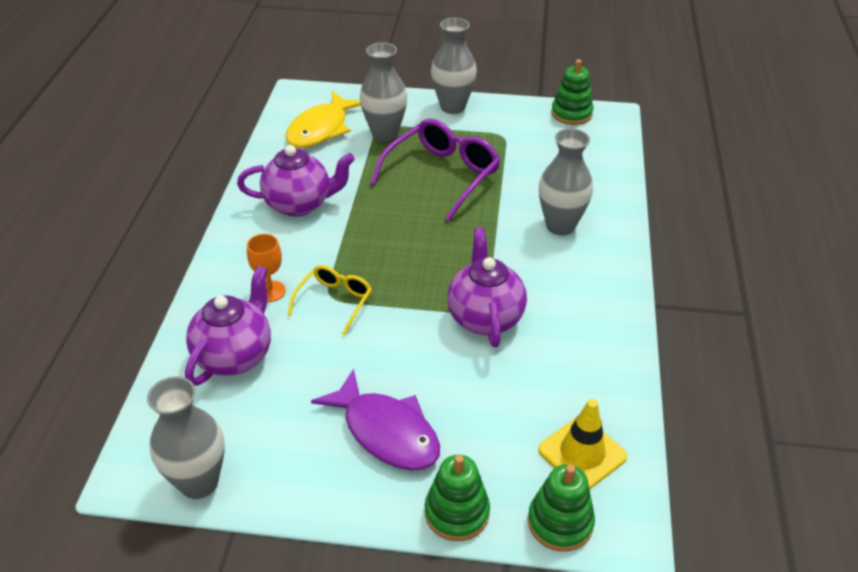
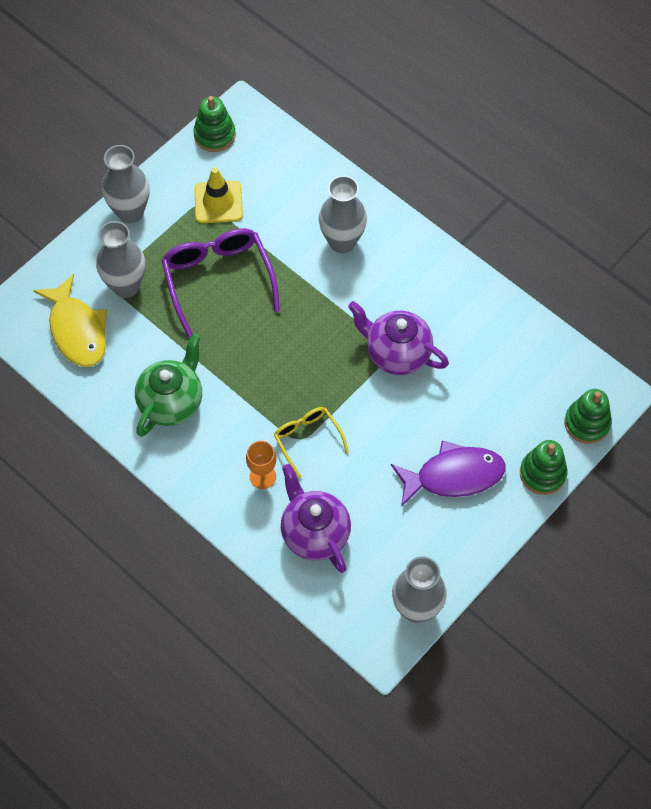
camera: 55 degrees left, 20 degrees up
purple teapot [237,145,355,217] -> green teapot [135,333,202,437]
yellow traffic cone [538,399,627,489] -> yellow traffic cone moved to [194,167,243,223]

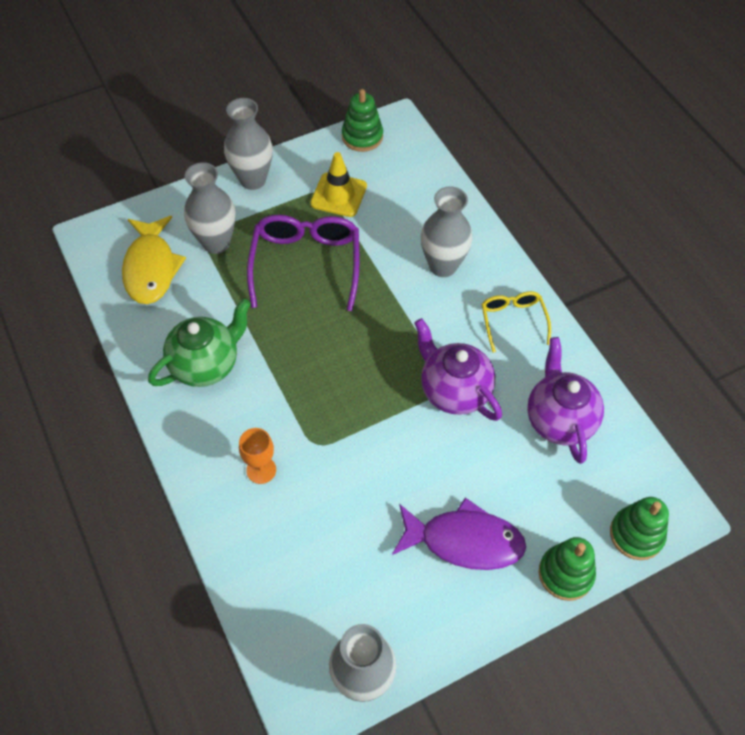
camera: 20 degrees right, 5 degrees down
yellow glasses [274,407,349,478] -> yellow glasses moved to [481,291,551,353]
purple teapot [281,464,351,573] -> purple teapot moved to [527,337,604,464]

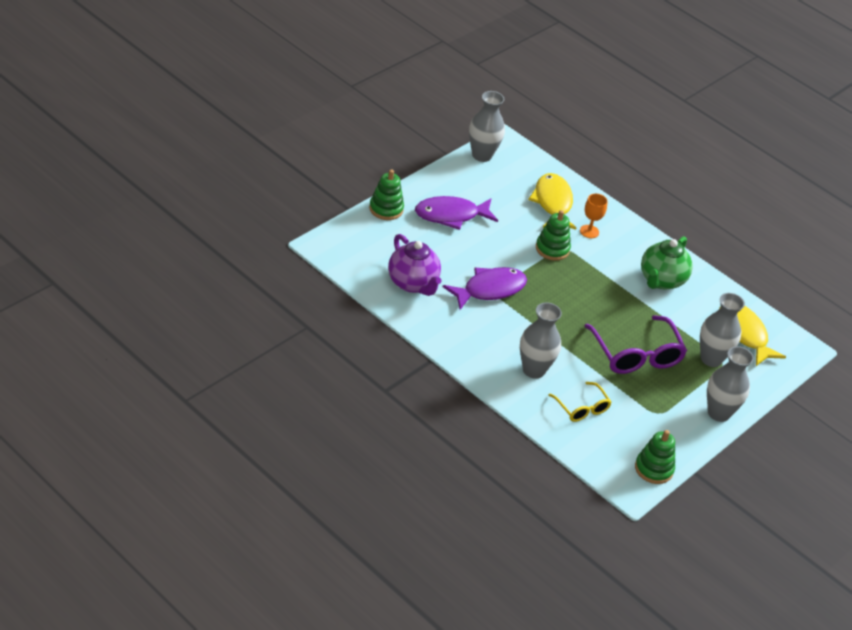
camera: 155 degrees right, 15 degrees down
yellow traffic cone [310,152,367,217] -> none
purple teapot [414,318,502,421] -> purple fish [443,267,527,310]
yellow glasses [481,291,551,353] -> yellow glasses moved to [549,382,611,422]
green stacking toy [610,497,669,560] -> green stacking toy moved to [536,210,571,261]
none -> yellow fish [528,173,576,229]

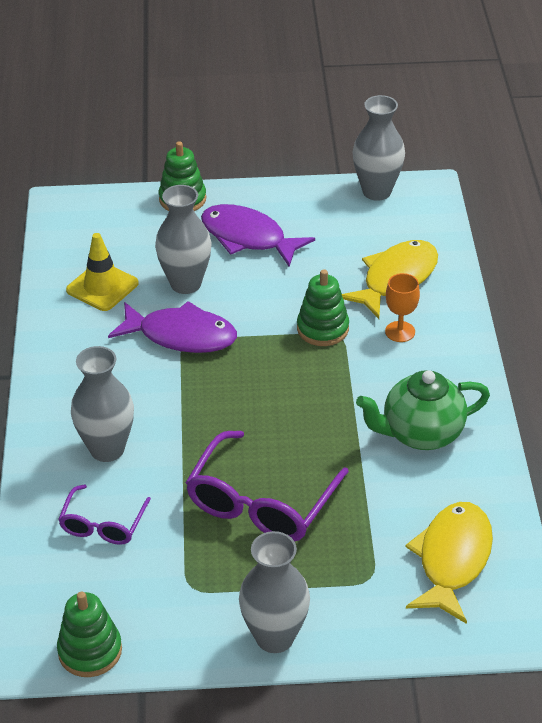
camera: 50 degrees right, 0 degrees up
purple teapot [388,234,441,296] -> yellow traffic cone [66,233,139,311]
yellow glasses [549,382,611,422] -> purple glasses [58,484,151,545]
grey vase [700,293,745,367] -> grey vase moved to [155,185,212,294]

